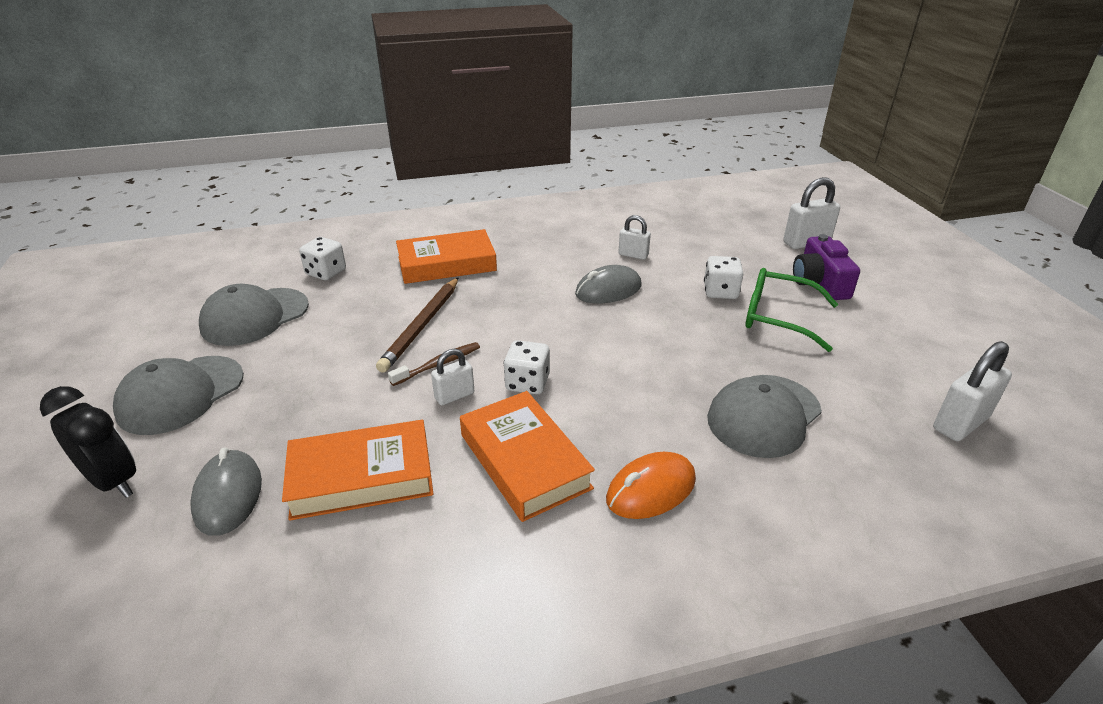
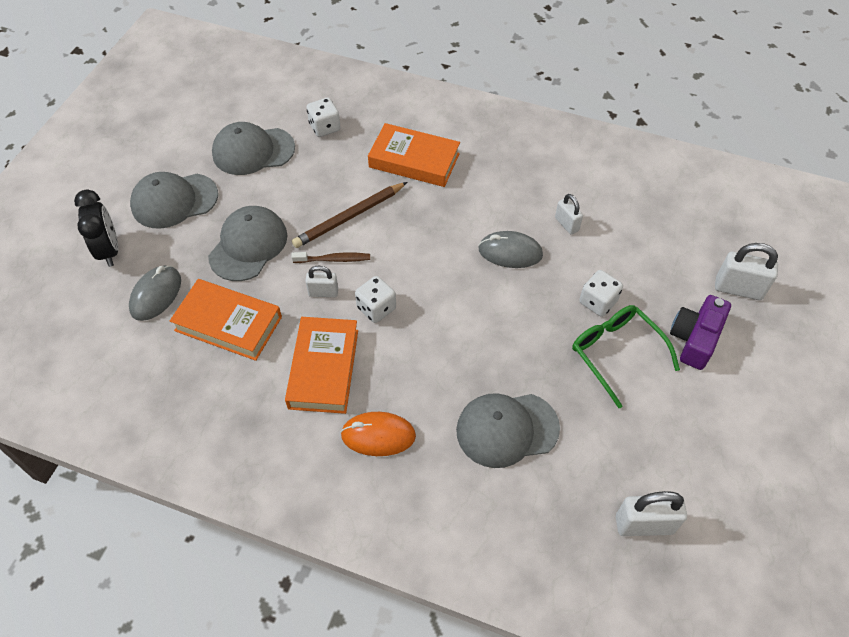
camera: 35 degrees right, 20 degrees up
none -> grey cap [208,206,287,281]

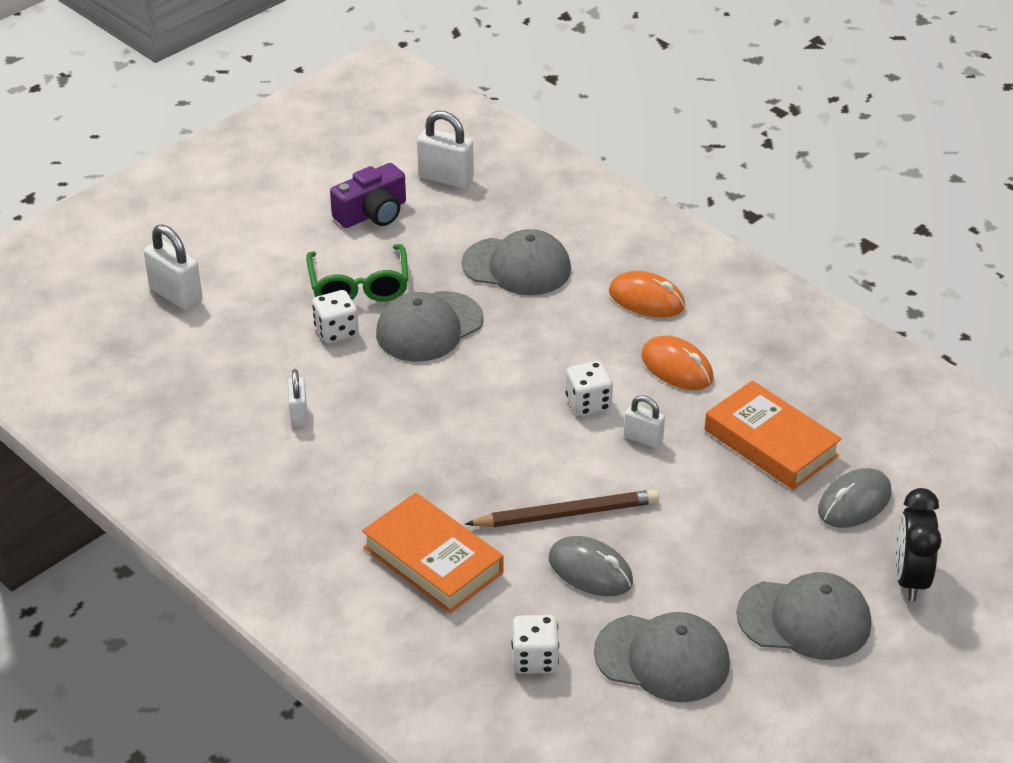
camera: 155 degrees left, 15 degrees down
grey cap [208,206,287,281] -> grey cap moved to [376,291,483,362]
orange book [285,317,358,414] -> orange mouse [641,335,714,390]
brown toothbrush [291,252,370,263] -> none
grey mouse [478,231,543,268] -> grey mouse moved to [549,536,633,596]
purple camera [670,295,731,370] -> purple camera moved to [330,163,406,228]

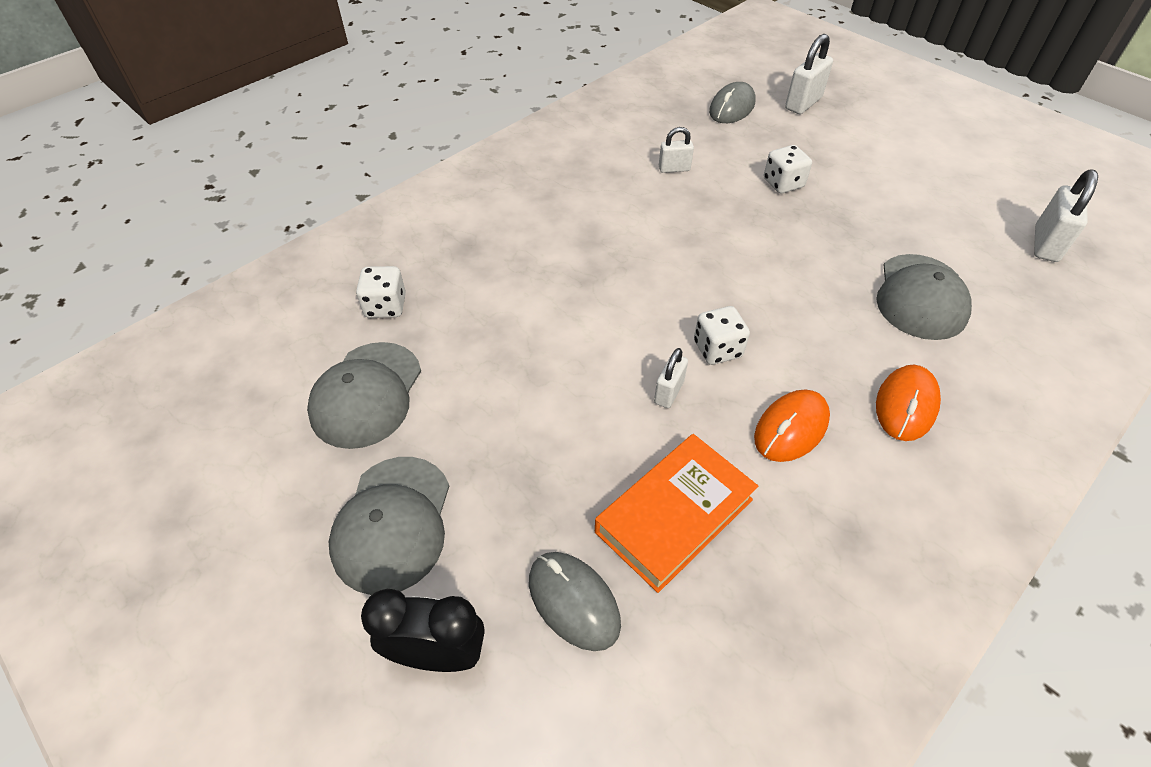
camera: 90 degrees right, 10 degrees up
green glasses [306,244,408,301] -> none
purple camera [330,163,406,228] -> none
orange book [362,492,503,613] -> none
grey cap [376,291,483,362] -> none
brown pencil [465,489,659,527] -> none
grey mouse [549,536,633,596] -> grey mouse moved to [709,82,756,123]

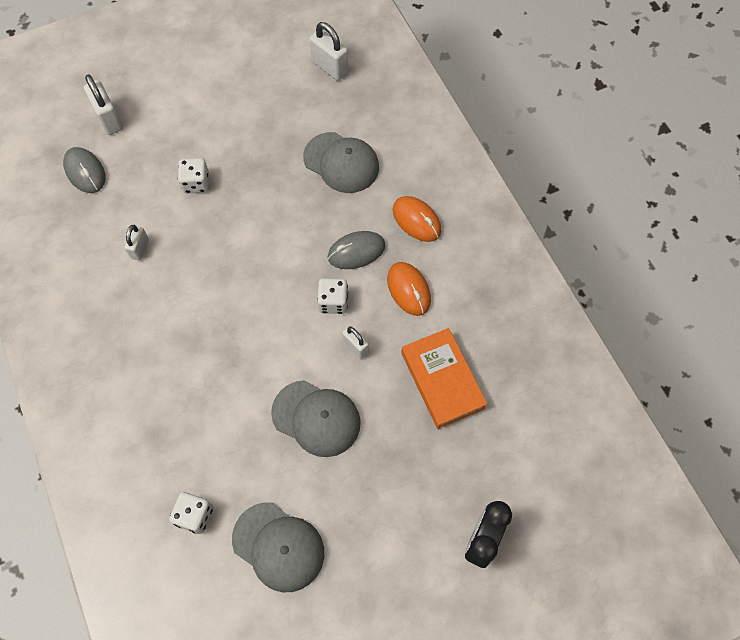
camera: 70 degrees left, 15 degrees up
grey cap [329,457,449,595] -> grey cap moved to [271,380,361,457]
grey mouse [529,552,621,651] -> grey mouse moved to [328,231,386,269]

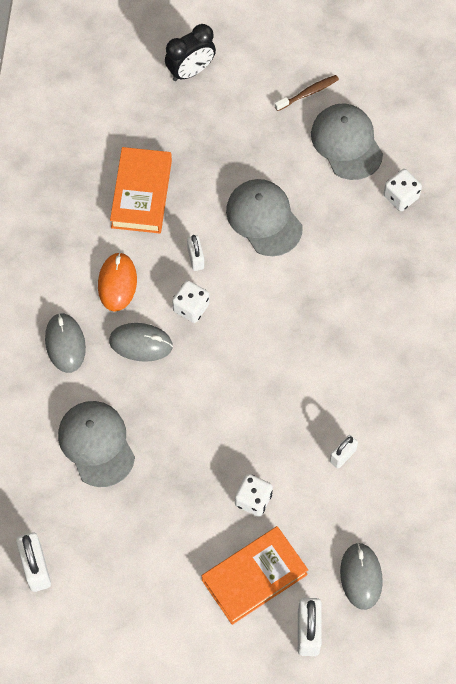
camera: 150 degrees left, 0 degrees up
orange mouse [393,196,441,242] -> grey mouse [45,313,86,373]
none -> orange book [202,526,308,625]
none -> brown toothbrush [275,75,339,111]

